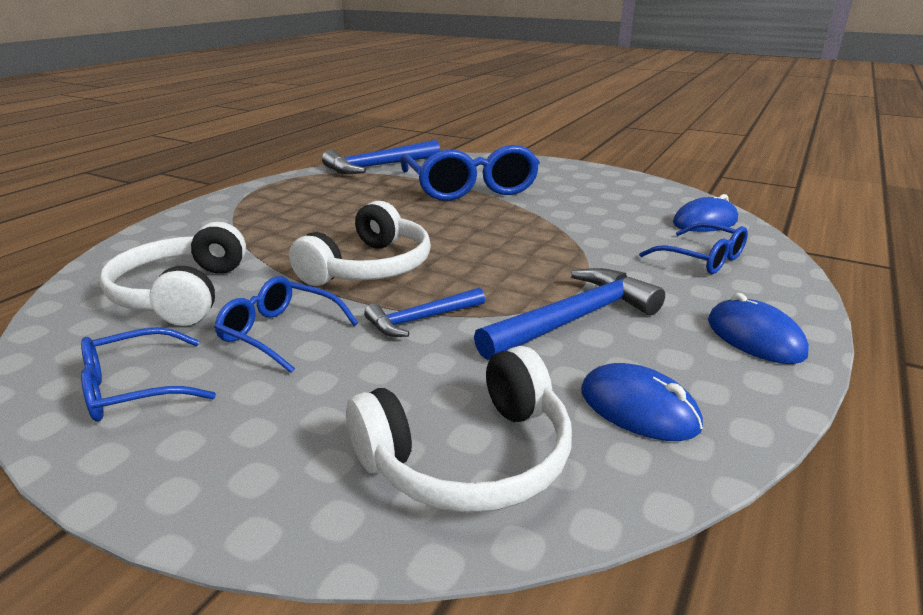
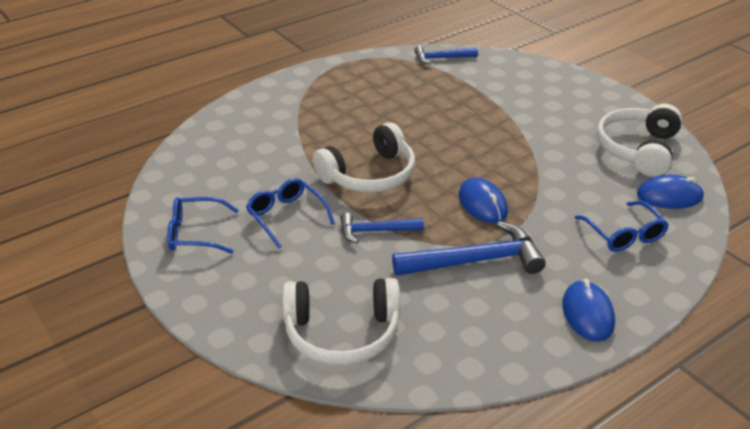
camera: 25 degrees right, 10 degrees up
white headphones [100,222,246,326] -> white headphones moved to [597,104,682,177]
blue hammer [322,140,440,174] -> blue hammer [414,46,478,65], size x0.59
blue glasses [400,145,540,201] -> none
blue mouse [581,363,703,441] -> blue mouse moved to [459,178,508,223]

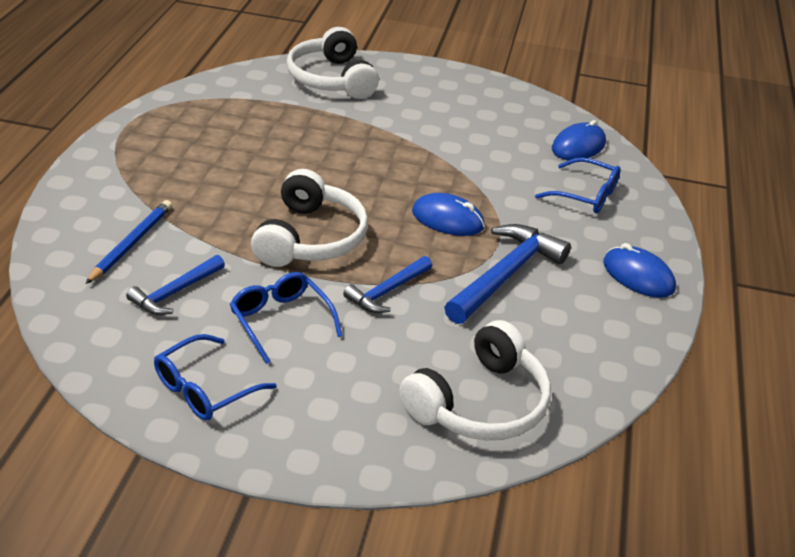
camera: 45 degrees left, 0 degrees up
blue glasses [246,178,335,249] -> blue glasses turned 45 degrees clockwise [230,272,342,364]
blue hammer [414,46,478,65] -> blue hammer moved to [126,255,225,315]
white headphones [597,104,682,177] -> white headphones moved to [287,27,379,99]
none -> blue pencil [86,200,172,284]

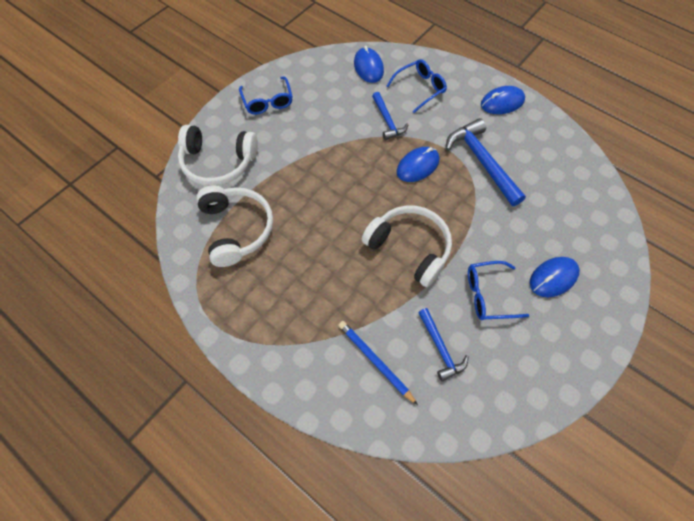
camera: 60 degrees left, 25 degrees up
blue glasses [154,334,277,420] -> blue glasses moved to [239,77,293,115]
blue hammer [343,256,432,313] -> blue hammer moved to [372,92,408,140]
white headphones [400,320,551,441] -> white headphones moved to [196,186,273,267]
none -> blue mouse [530,257,580,297]

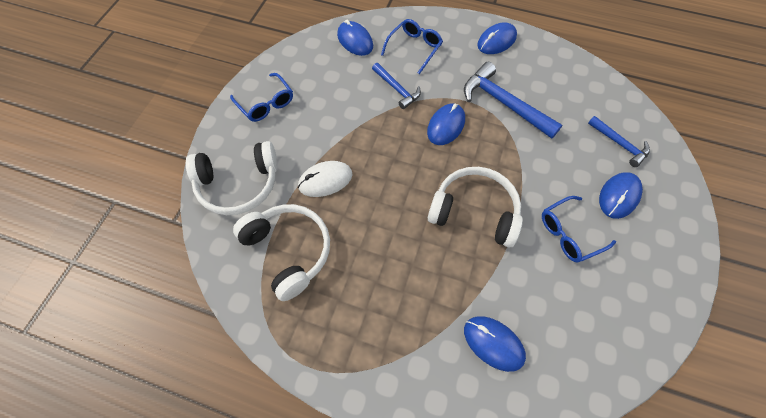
camera: 20 degrees left, 0 degrees up
blue pencil [338,321,418,405] -> blue mouse [464,316,526,372]
blue hammer [418,308,469,382] -> blue hammer moved to [588,116,650,167]
none -> white mouse [298,161,353,197]

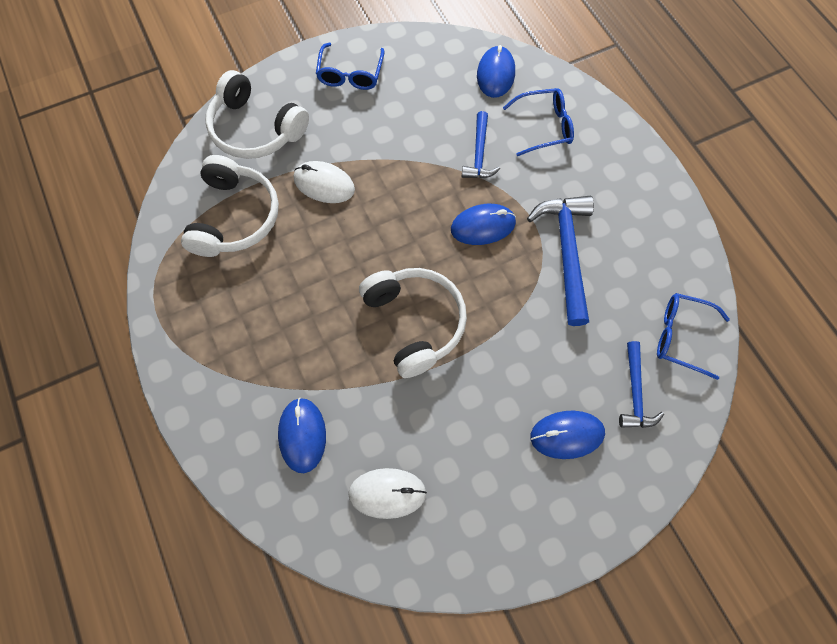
camera: 45 degrees right, 5 degrees up
blue mouse [477,22,517,54] -> none
blue glasses [542,196,616,263] -> blue glasses moved to [657,293,730,380]
none -> white mouse [348,468,427,519]

